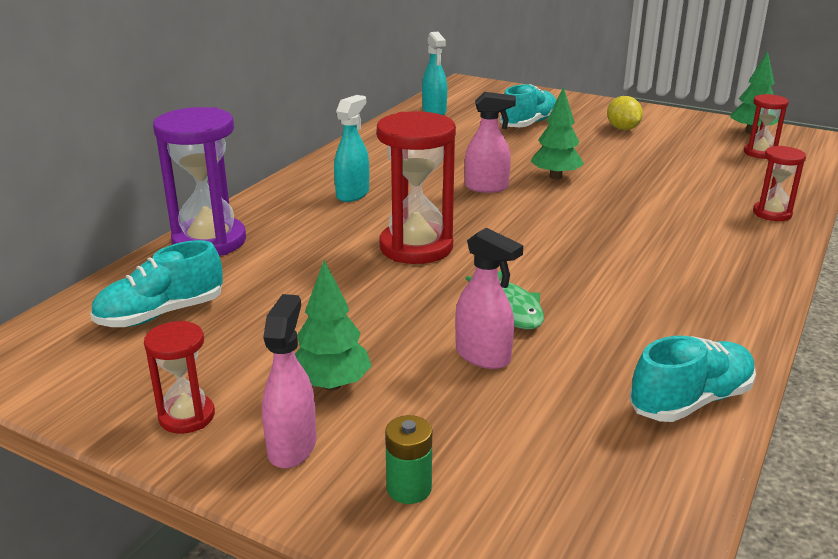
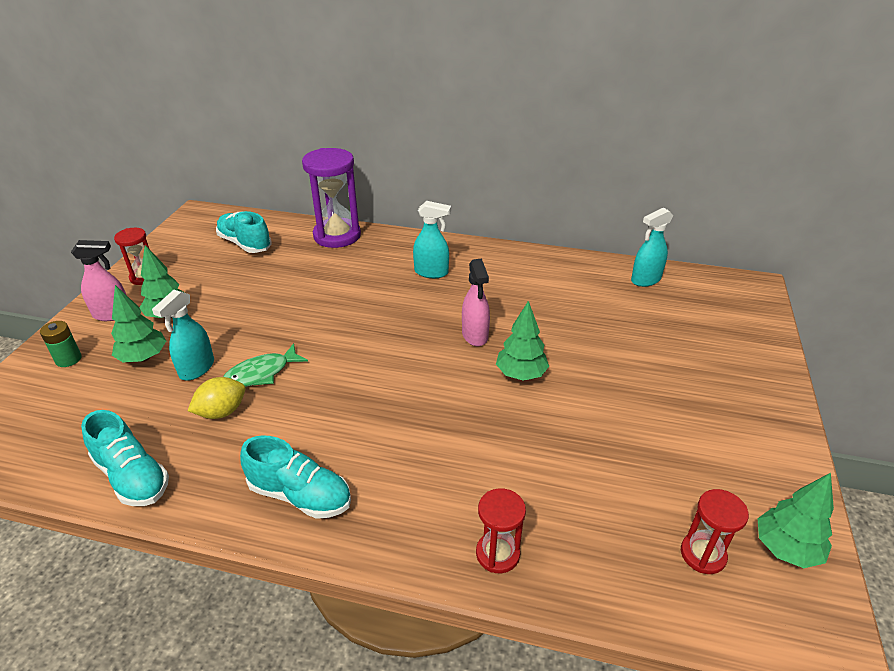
camera: 75 degrees right, 10 degrees up
red hourglass [377,111,456,264] -> none
pink spray bottle [455,227,523,369] -> turquoise spray bottle [152,290,214,381]
turquoise shoe [500,84,556,127] -> turquoise shoe moved to [240,435,351,519]
yellow lemon [607,96,643,130] -> yellow lemon moved to [188,377,245,419]
none -> green tree [111,285,166,362]

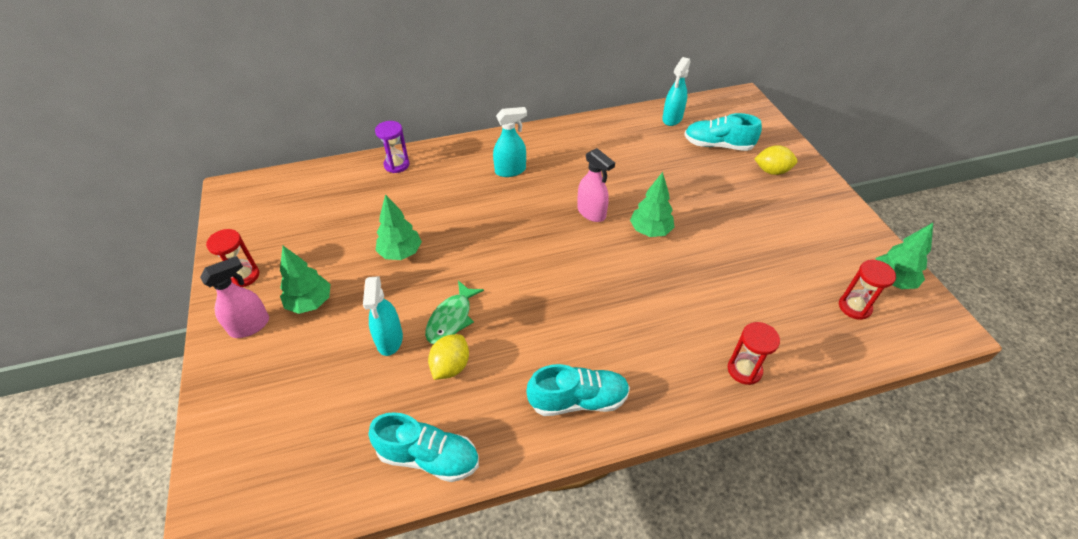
camera: 30 degrees left, 10 degrees up
green battery [40,321,82,367] -> none
green tree [111,285,166,362] -> green tree moved to [375,194,422,260]
turquoise shoe [216,211,272,253] -> turquoise shoe moved to [684,113,762,151]
purple hourglass [302,148,361,248] -> purple hourglass [375,121,410,173], size x0.54
none -> yellow lemon [754,145,797,175]

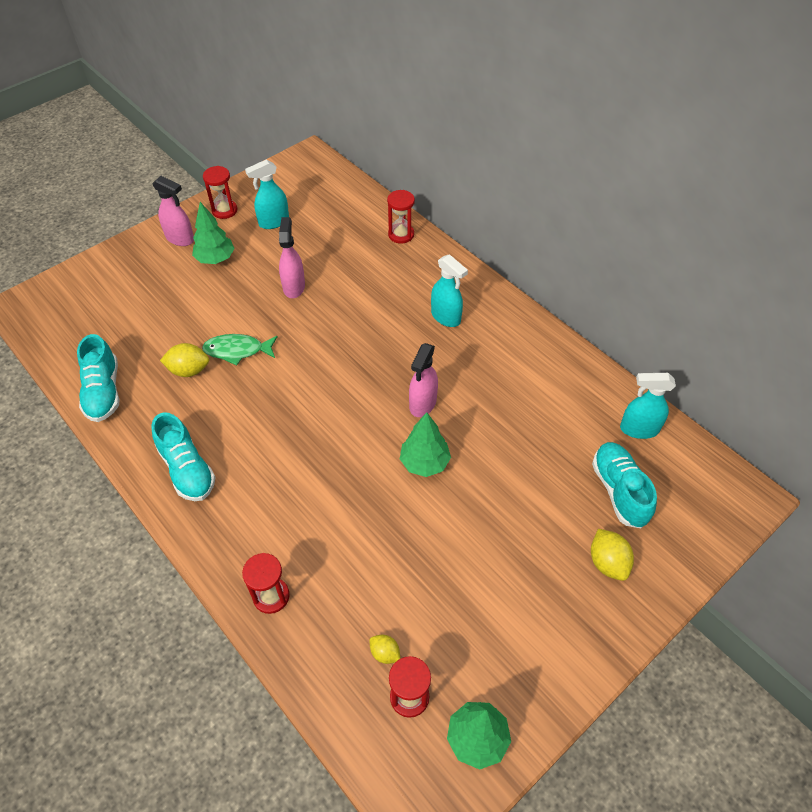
camera: 65 degrees right, 5 degrees up
turquoise spray bottle [363,276,403,356] -> turquoise spray bottle moved to [245,159,289,229]
purple hourglass [375,121,410,173] -> red hourglass [387,190,415,244]
green tree [375,194,422,260] -> pink spray bottle [279,217,305,298]
none -> yellow lemon [370,635,401,664]

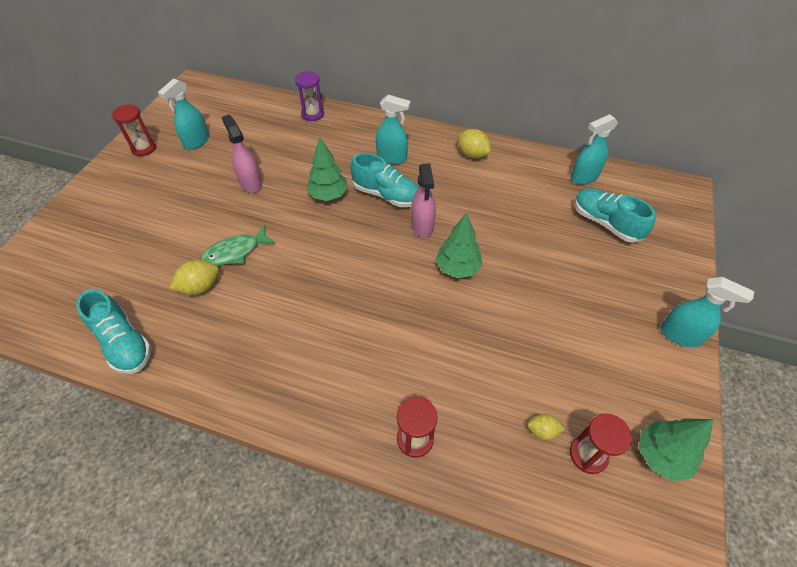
camera: 30 degrees left, 0 degrees up
turquoise shoe [151,412,216,501] -> turquoise shoe moved to [350,153,419,207]
pink spray bottle [152,176,194,246] -> none
green tree [192,202,235,264] -> green tree moved to [306,137,348,201]
red hourglass [387,190,415,244] -> purple hourglass [295,71,324,121]
yellow lemon [591,529,634,581] -> yellow lemon moved to [457,129,491,159]
none -> turquoise spray bottle [661,277,754,347]

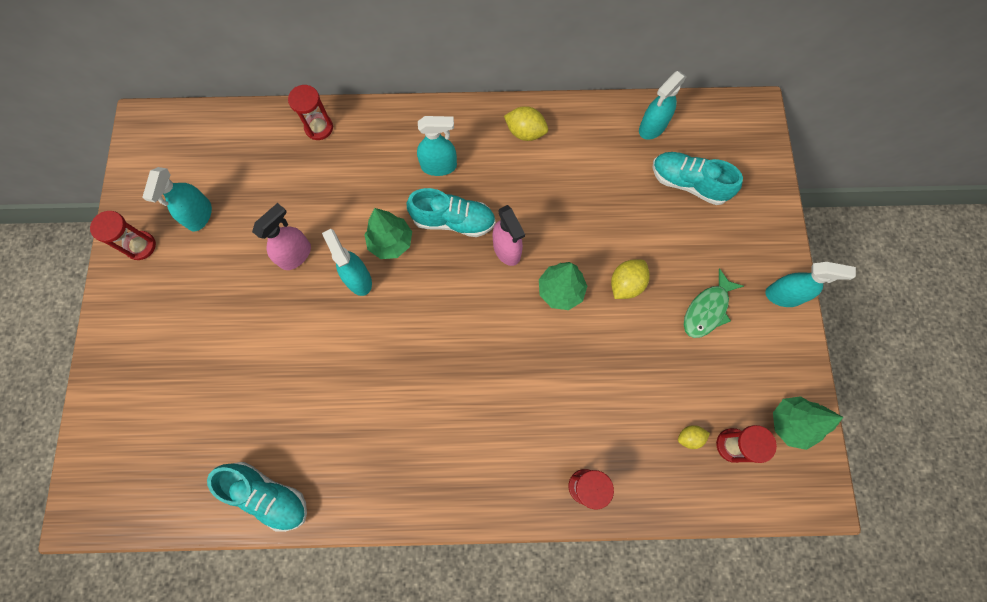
camera: 20 degrees left, 20 degrees up
yellow lemon [169,260,219,295] -> yellow lemon moved to [611,259,650,299]
green fish [201,225,276,266] -> green fish moved to [684,268,744,338]
pink spray bottle [222,115,262,193] -> pink spray bottle turned 90 degrees clockwise [252,203,311,270]
purple hourglass [295,71,324,121] -> red hourglass [288,85,333,140]
none -> turquoise spray bottle [322,229,372,296]

